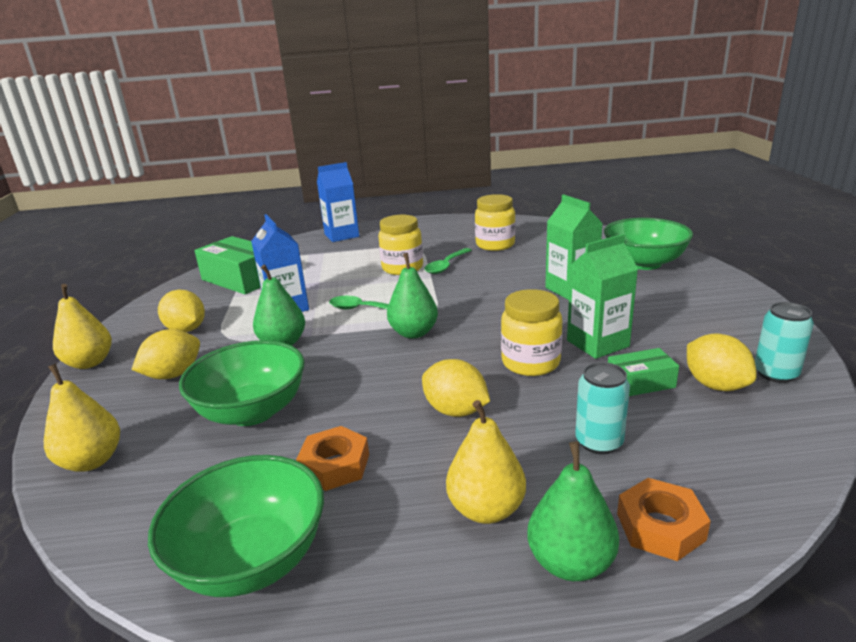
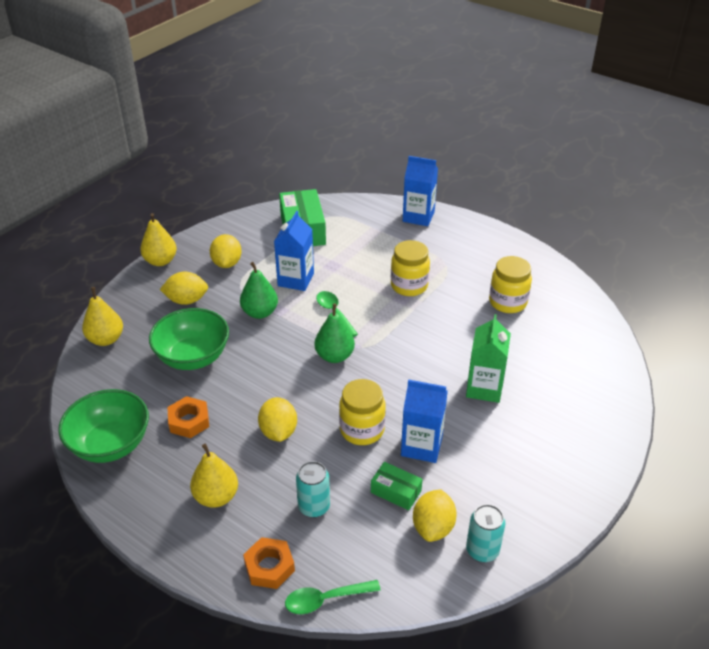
camera: 40 degrees right, 15 degrees up
green spoon [425,248,472,274] -> green spoon moved to [285,580,381,614]
green pear [527,441,619,581] -> none
green carton [567,234,638,359] -> blue carton [401,379,448,463]
green bowl [604,218,693,270] -> none

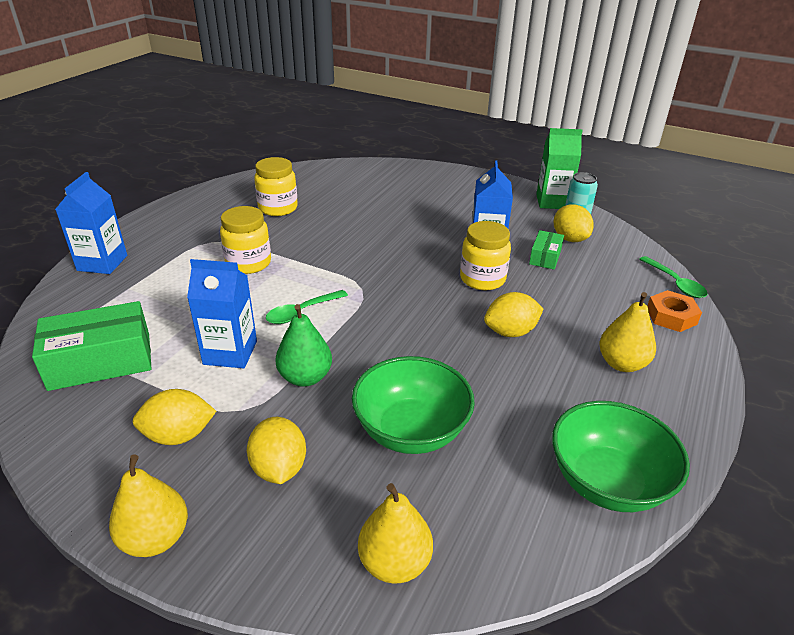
camera: 100 degrees left, 5 degrees down
orange nut [167,396,209,438] -> none
turquoise can [296,461,330,518] -> none
green pear [315,304,355,363] -> none
yellow lemon [413,489,457,542] -> yellow lemon turned 60 degrees clockwise [554,204,594,242]
green carton [466,314,511,403] -> green carton moved to [536,128,583,209]

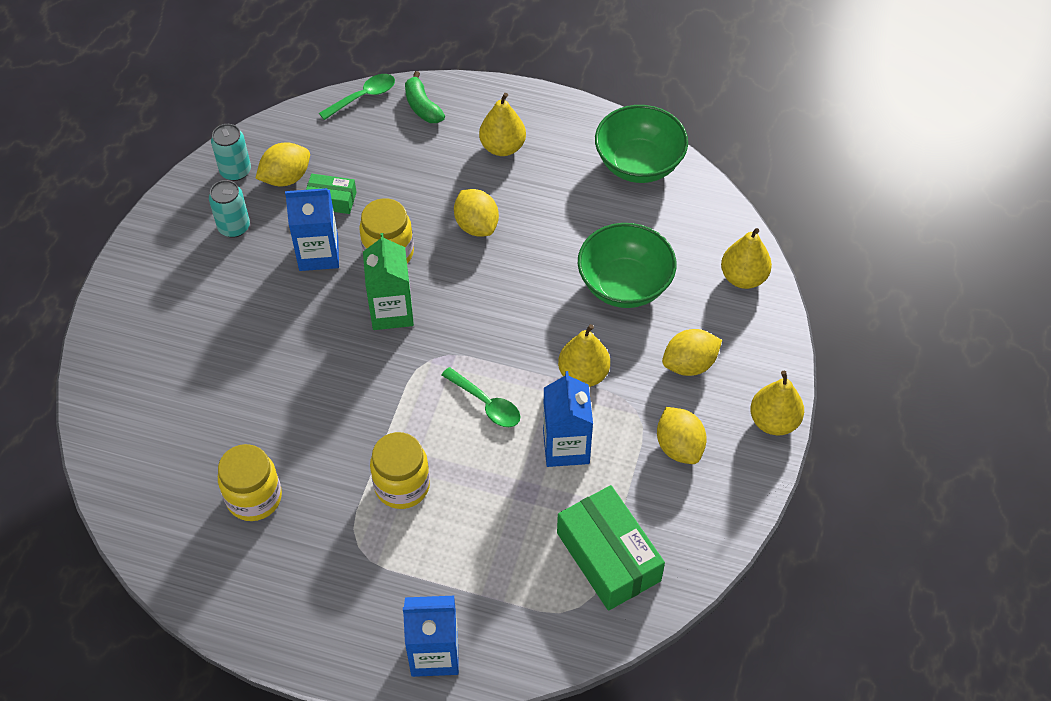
camera: 100 degrees left, 20 degrees up
green pear [275,304,332,387] -> yellow pear [558,324,610,387]
green carton [536,128,583,209] -> green carton moved to [363,233,414,330]
orange nut [647,290,702,332] -> green banana [405,71,445,123]
none -> turquoise can [209,180,250,238]

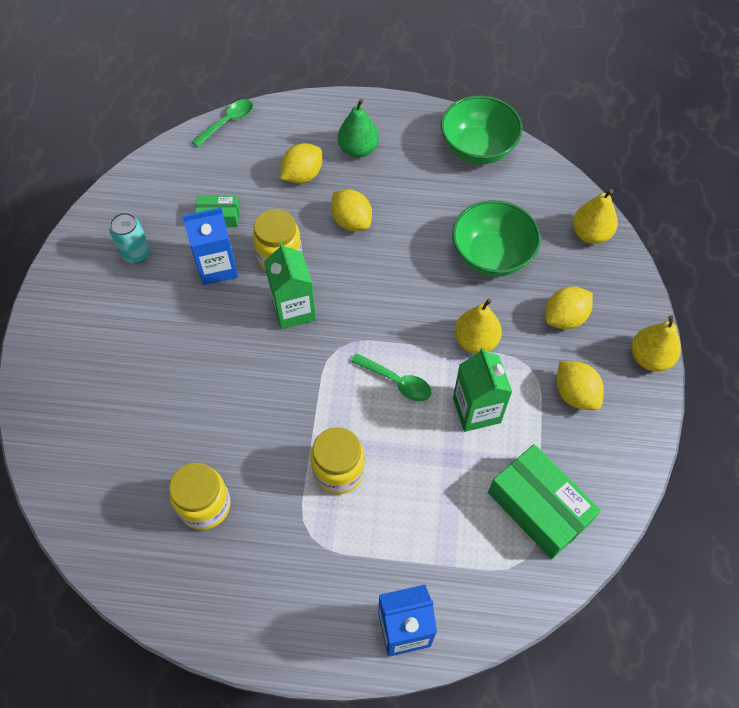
camera: 10 degrees left, 5 degrees up
turquoise can [211,124,251,181] -> none
yellow lemon [255,142,310,186] -> yellow lemon moved to [280,143,322,183]
green banana [405,71,445,123] -> none
yellow pear [479,93,526,156] -> green pear [338,99,379,158]
blue carton [543,371,593,467] -> green carton [453,347,512,432]

